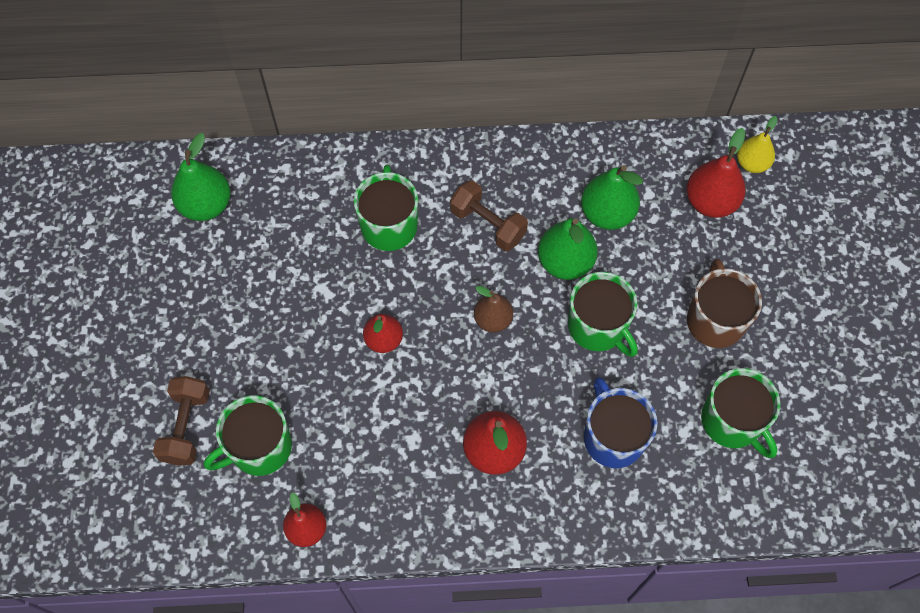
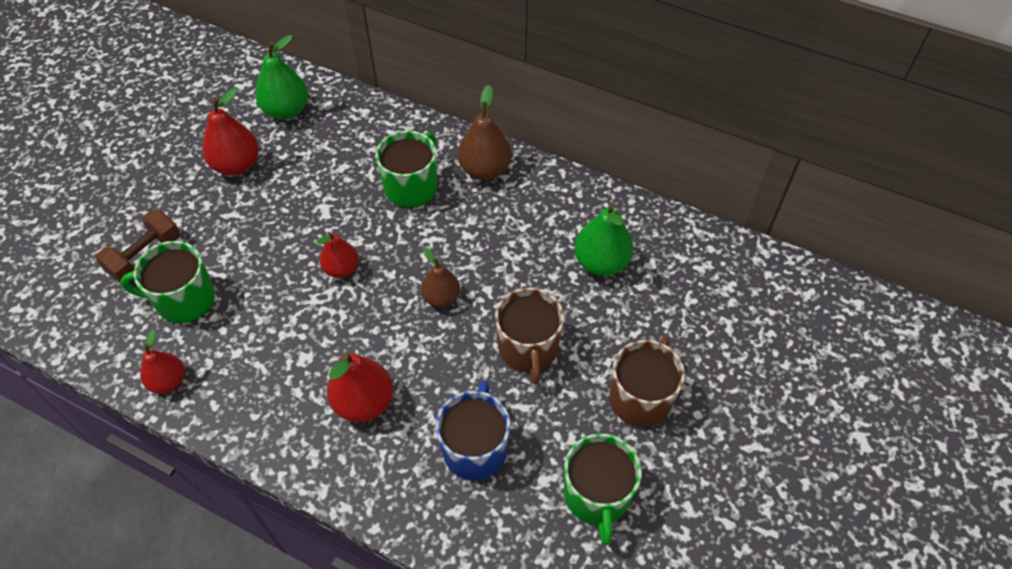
camera: 30 degrees right, 10 degrees down
brown dumbbell [450,180,528,251] -> none
green pear [538,218,598,280] -> none
green mug [568,272,638,357] -> brown mug [495,288,564,384]
red pear [686,128,746,218] -> red pear moved to [202,88,259,175]
yellow pear [737,116,777,173] -> none
none -> brown pear [458,85,512,180]

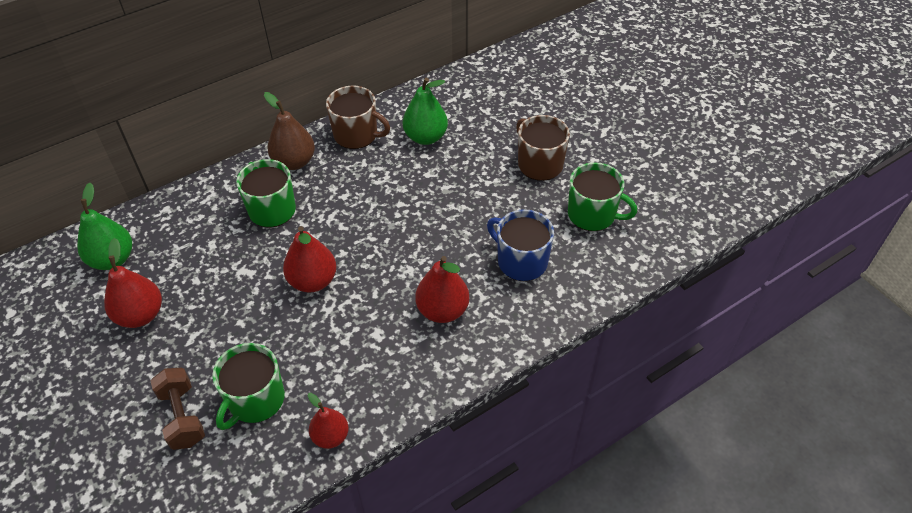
camera: 60 degrees left, 5 degrees down
red pear [316,232,359,278] -> red pear [283,226,337,293], size x1.52
brown pear [421,248,460,308] -> none
brown mug [495,288,564,384] -> brown mug moved to [326,86,390,149]

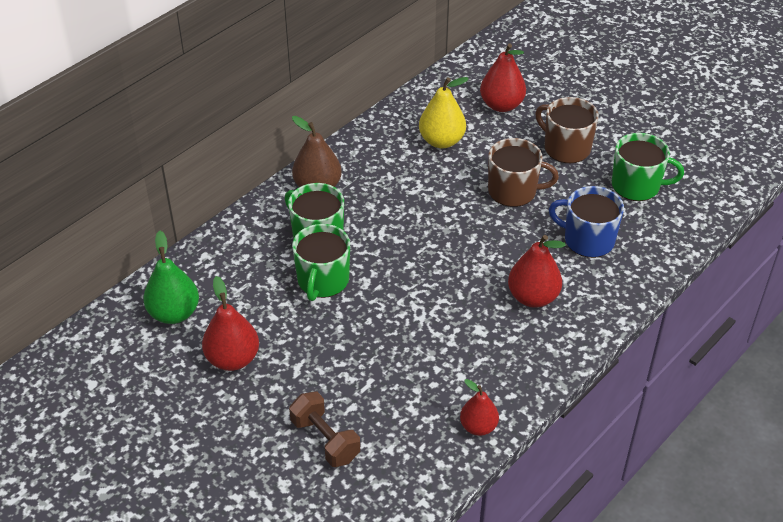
camera: 15 degrees left, 5 degrees down
green mug [212,343,285,430] -> green mug moved to [292,224,350,301]
red pear [283,226,337,293] -> red pear moved to [480,44,526,112]
brown mug [326,86,390,149] -> brown mug moved to [488,138,559,207]
green pear [403,78,448,145] -> yellow pear [419,77,469,148]

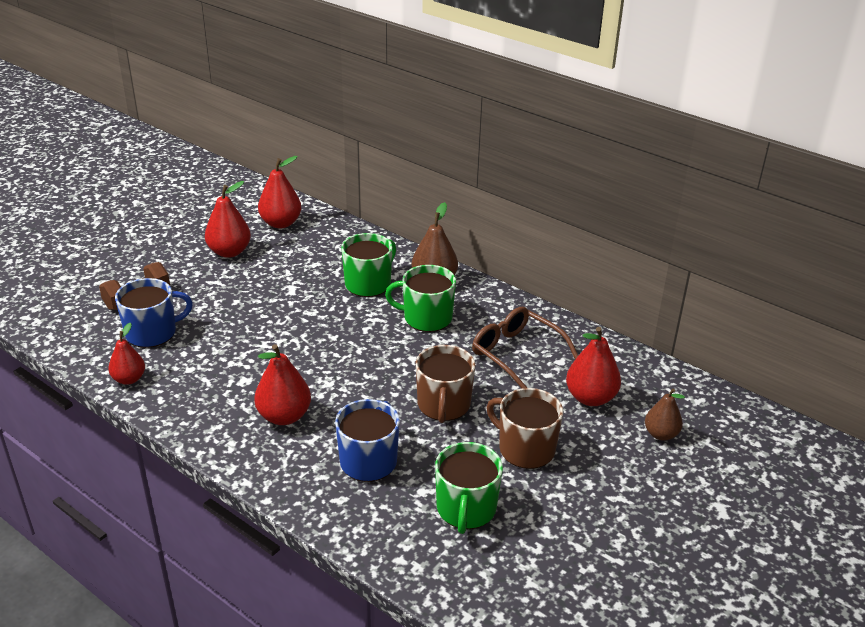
camera: 85 degrees right, 10 degrees down
green pear [143,231,199,324] -> red pear [258,156,301,228]
green mug [292,224,350,301] -> green mug moved to [385,265,456,332]
yellow pear [419,77,469,148] -> brown glasses [472,307,578,388]
brown mug [535,97,599,163] -> brown mug turned 90 degrees counterclockwise [487,388,563,469]
none -> blue mug [115,278,193,348]
none -> brown pear [645,388,685,441]

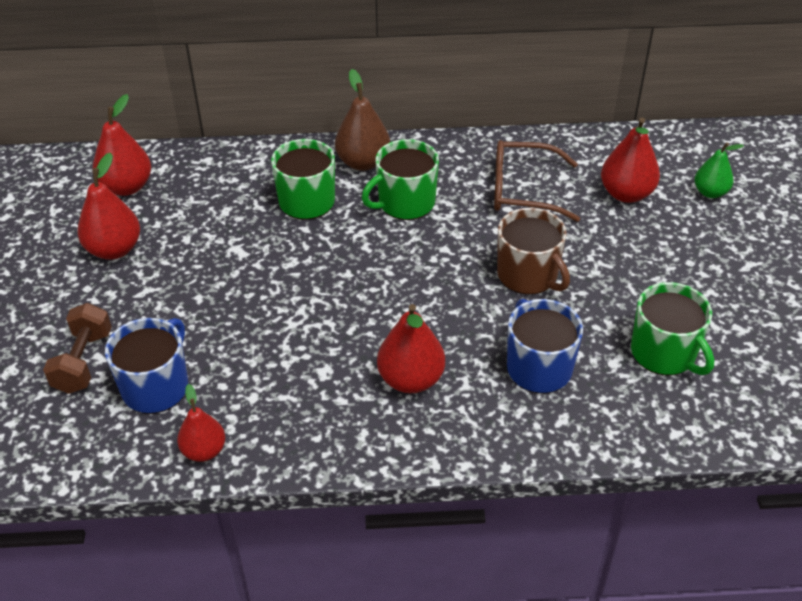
camera: 40 degrees left, 10 degrees up
brown mug [487,388,563,469] -> none
brown pear [645,388,685,441] -> green pear [695,142,744,198]

